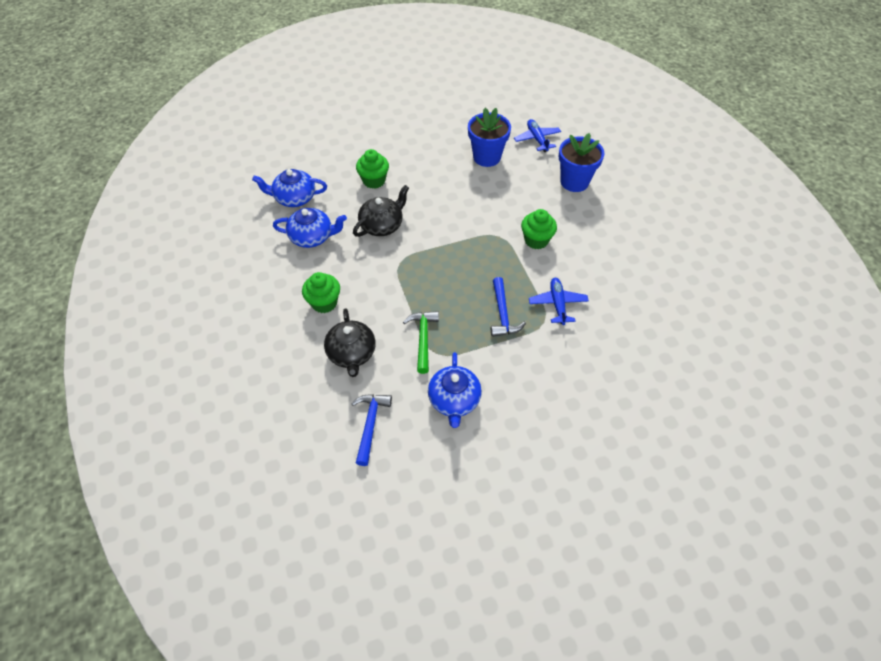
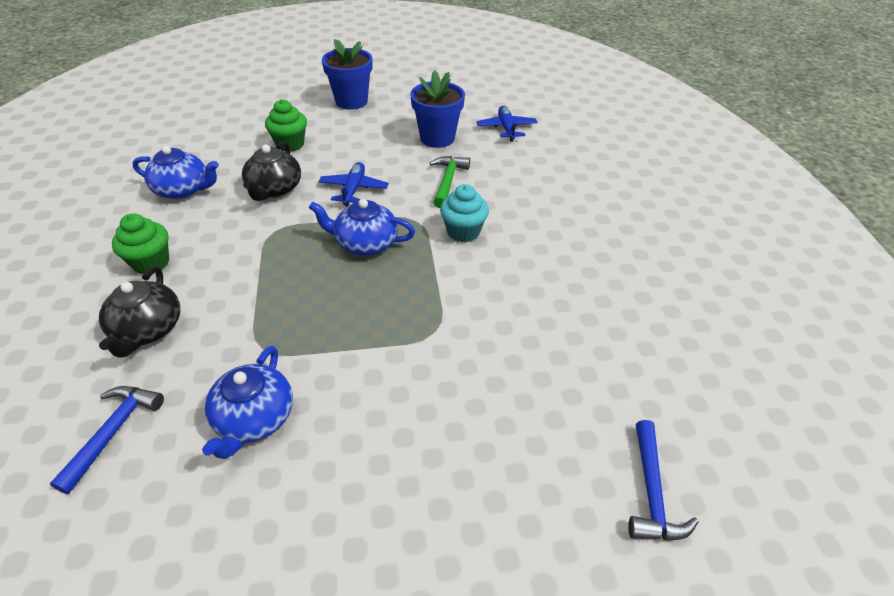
camera: 10 degrees right, 10 degrees down
blue teapot [252,169,327,207] -> blue teapot moved to [309,199,415,255]
black teapot [353,185,409,237] -> black teapot turned 135 degrees clockwise [242,142,301,201]
green hammer [403,311,439,374] -> green hammer moved to [429,156,470,208]
blue hammer [491,277,526,337] -> blue hammer moved to [628,420,699,541]
green cupcake [521,209,557,249] -> turquoise cupcake [440,184,489,242]
blue plane [529,278,589,325] -> blue plane moved to [318,162,389,207]
blue flower pot [559,133,604,192] -> blue flower pot moved to [322,39,372,110]

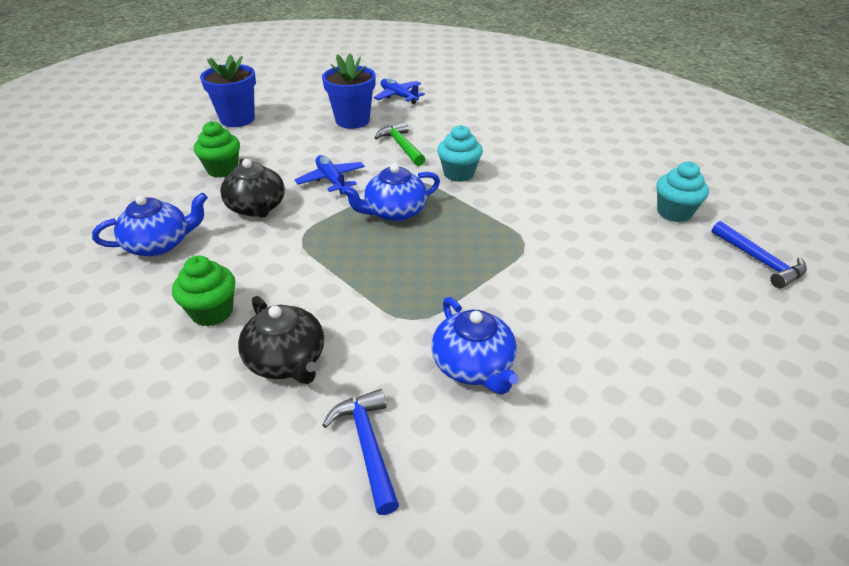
camera: 35 degrees left, 5 degrees down
none -> turquoise cupcake [656,162,709,222]

